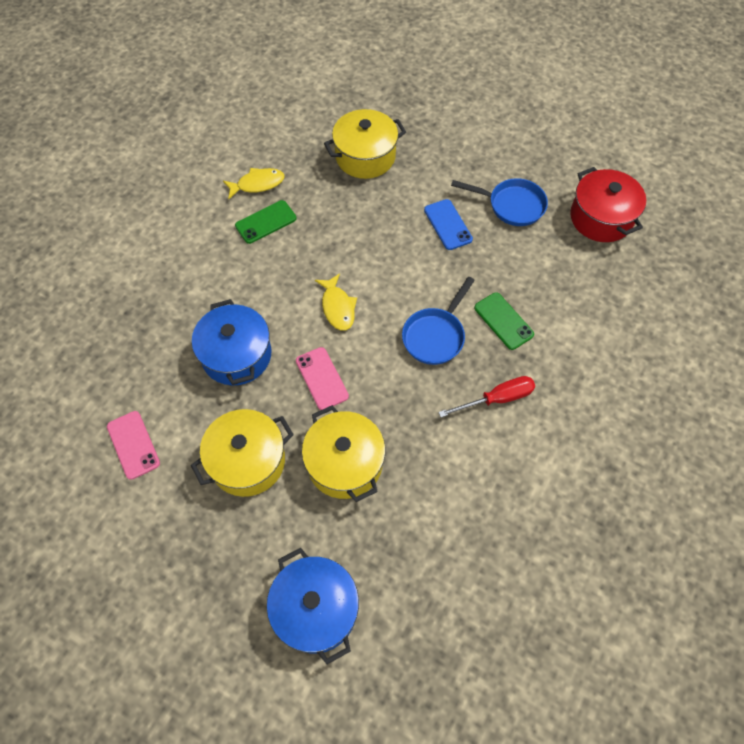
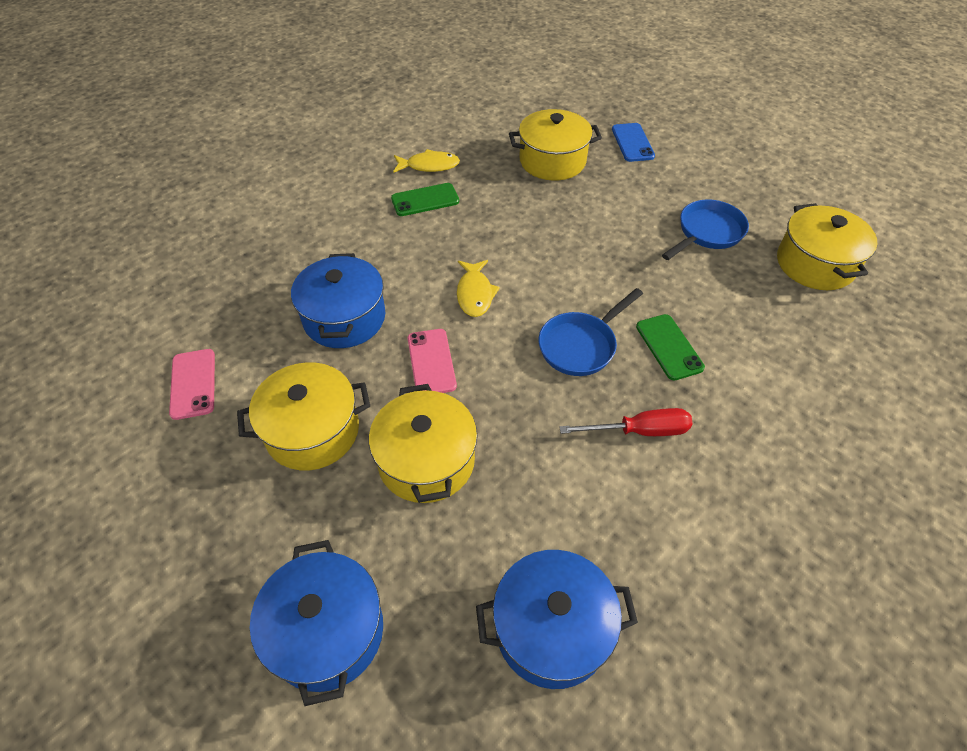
camera: 15 degrees right, 10 degrees down
blue phone [424,199,473,250] -> blue phone moved to [612,123,655,162]
blue pan [451,178,548,226] -> blue pan turned 75 degrees counterclockwise [662,200,749,260]
red pot [570,167,646,242] -> yellow pot [777,203,877,290]
none -> blue pot [476,550,638,689]

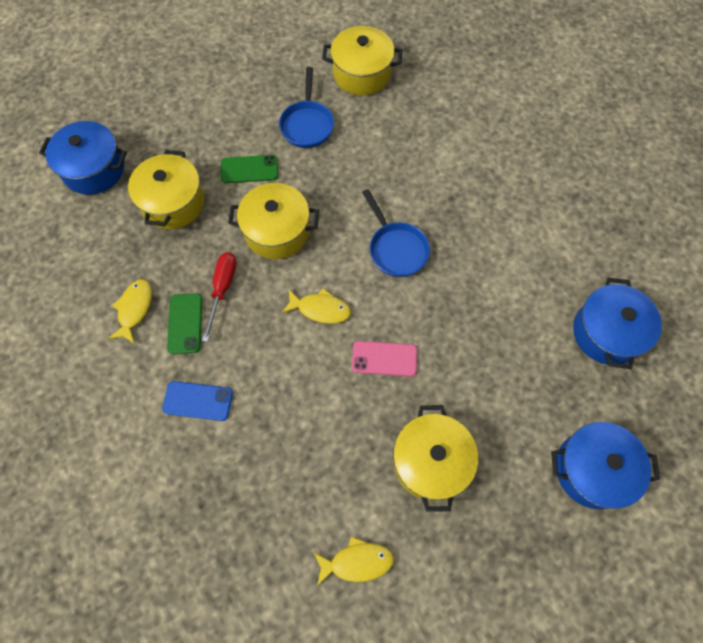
camera: 75 degrees left, 15 degrees up
pink phone [169,349,215,420] -> yellow fish [314,536,394,586]
blue pot [291,253,385,348] -> blue pot moved to [39,121,127,195]
yellow pot [369,384,477,503] -> yellow pot moved to [228,183,319,259]
red screwdriver [559,408,692,436] -> red screwdriver moved to [202,252,237,342]
blue phone [612,123,655,162] -> blue phone moved to [162,381,233,421]
green phone [636,314,705,380] -> green phone moved to [221,155,278,183]
blue pan [662,200,749,260] -> blue pan turned 150 degrees counterclockwise [279,67,334,148]

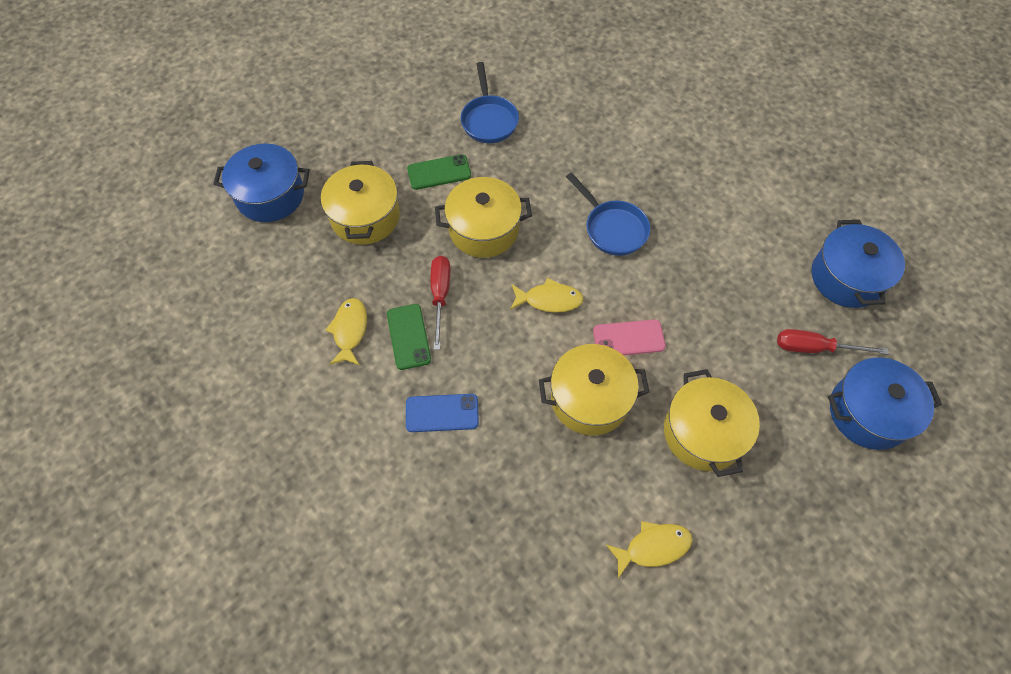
camera: 10 degrees left, 5 degrees down
yellow pot [322,26,402,95] -> yellow pot moved to [539,344,649,435]
none -> red screwdriver [777,329,889,355]

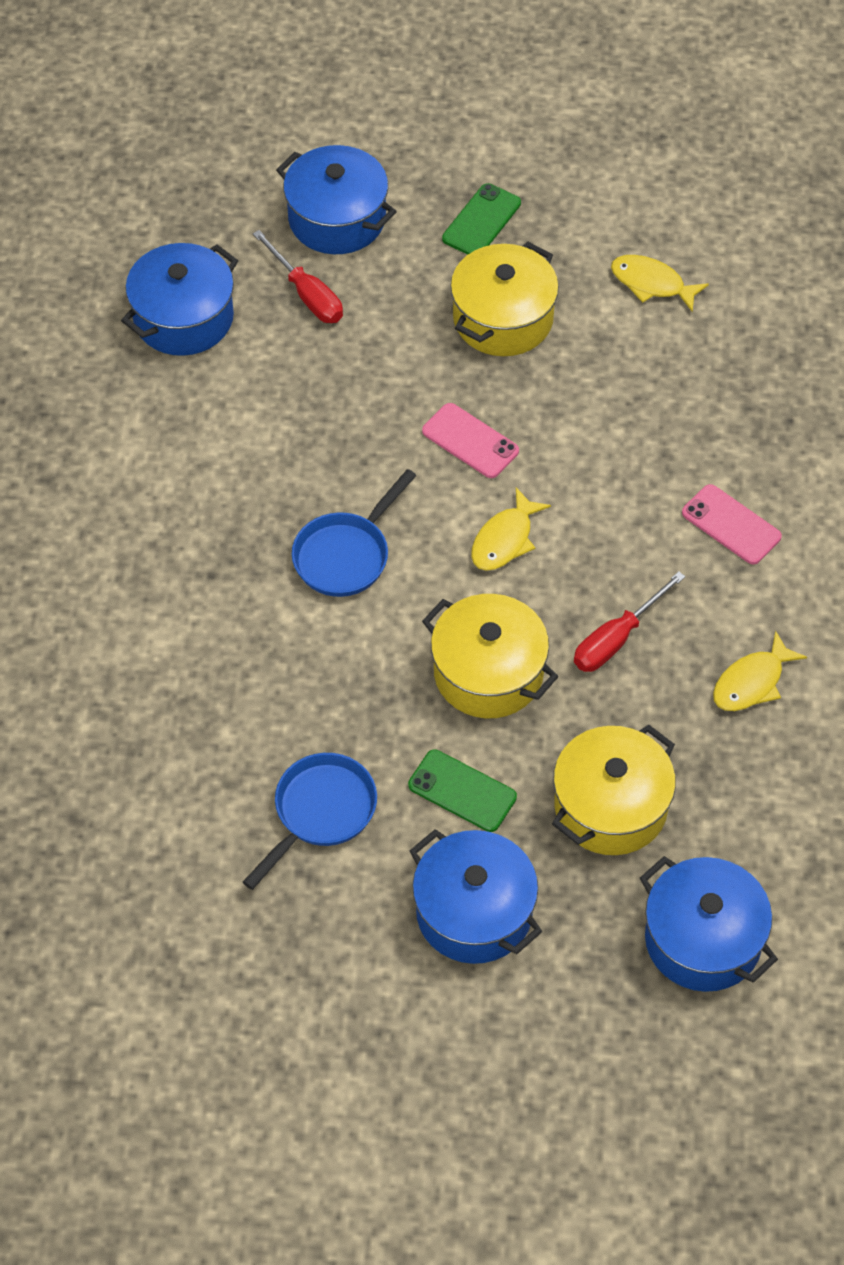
camera: 135 degrees left, 5 degrees down
green phone [387,304,431,370] -> green phone moved to [442,183,521,255]
blue phone [406,394,479,432] -> pink phone [682,484,782,565]
yellow fish [510,278,584,312] -> yellow fish turned 105 degrees counterclockwise [471,488,551,571]
yellow pot [539,344,649,435] -> none
blue pan [566,173,650,256] -> blue pan turned 150 degrees counterclockwise [292,469,417,597]
none -> blue pot [410,829,542,964]

